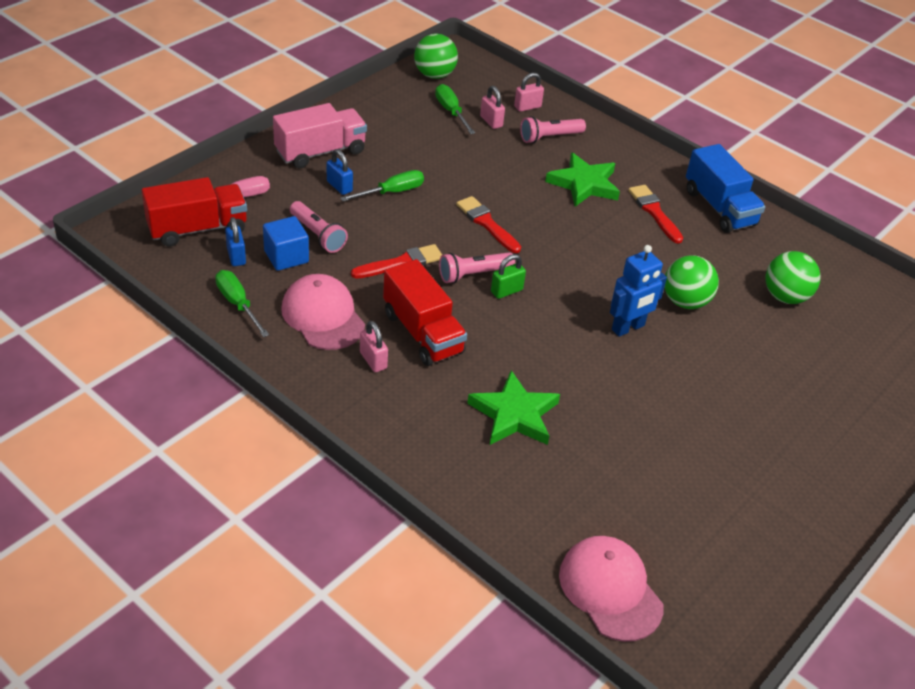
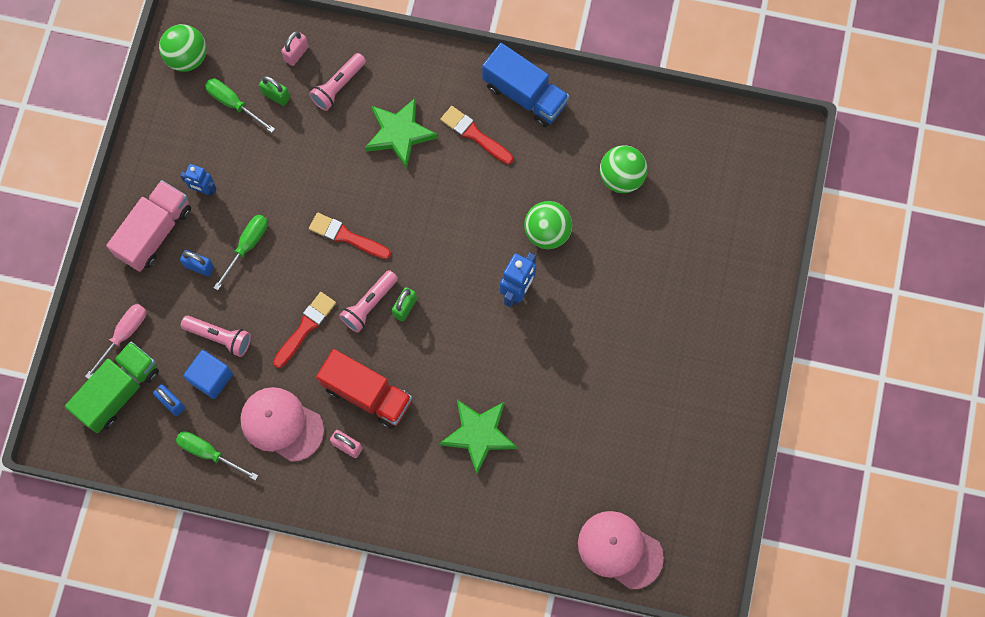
camera: 25 degrees left, 30 degrees up
red truck [142,177,247,246] -> green truck [65,342,159,433]
pink padlock [480,86,505,129] -> green padlock [259,76,290,106]
none -> blue robot [180,164,217,196]

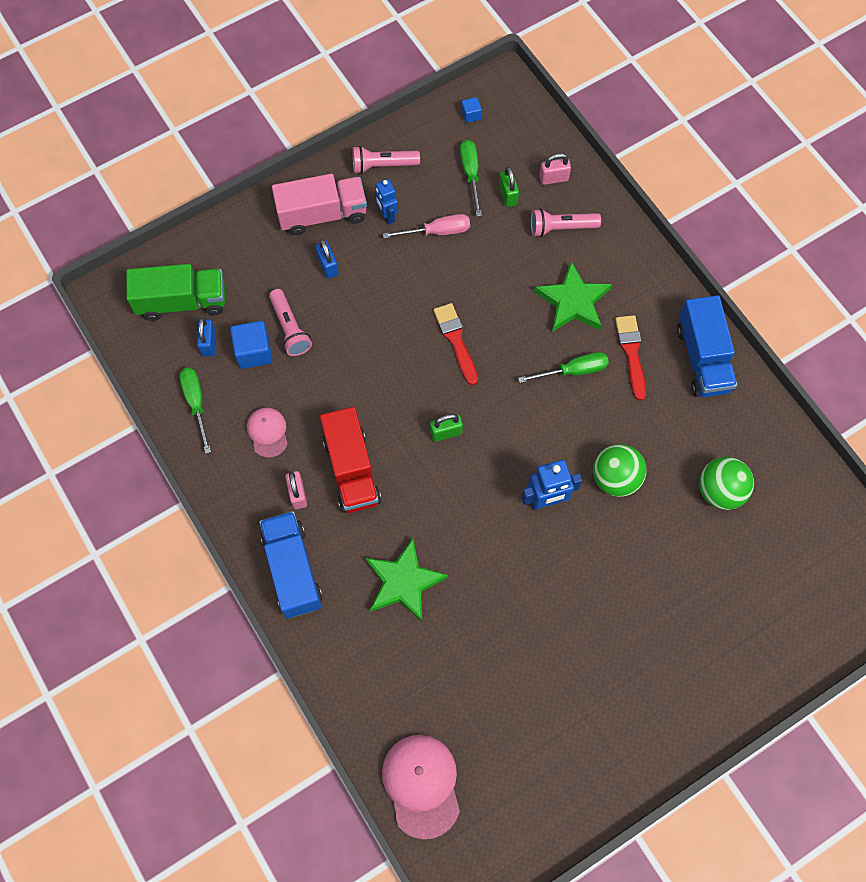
camera: 45 degrees right, 5 degrees down
pink screwdriver [85,304,146,379] -> pink screwdriver moved to [383,214,470,238]
green ball [159,24,207,72] -> blue cube [461,97,482,123]
green screwdriver [213,215,268,290] -> green screwdriver moved to [518,352,609,383]
pink cap [240,387,324,462] -> pink cap [247,407,288,458], size x0.59
red brush [273,292,336,368] -> none
pink flashlight [339,270,398,333] -> pink flashlight moved to [353,146,420,174]
none -> blue truck [259,511,323,619]

